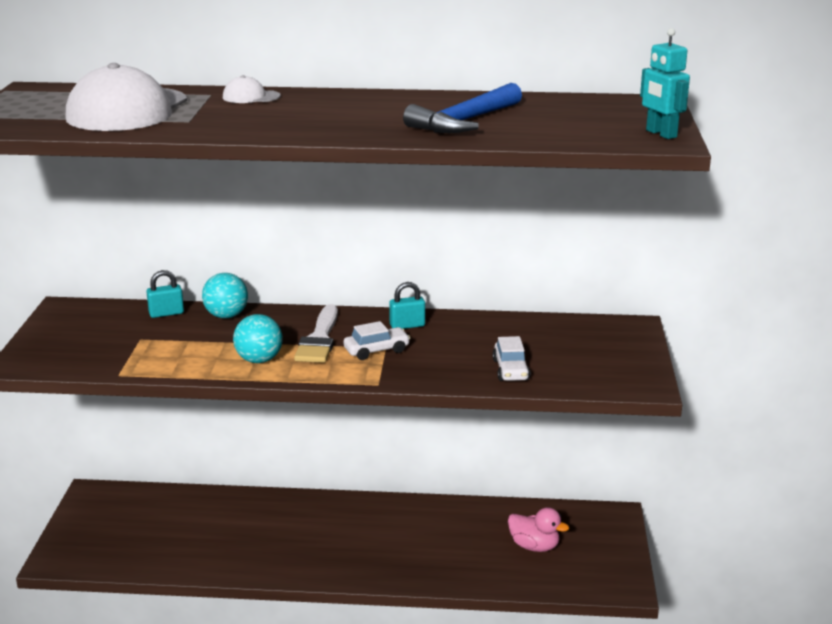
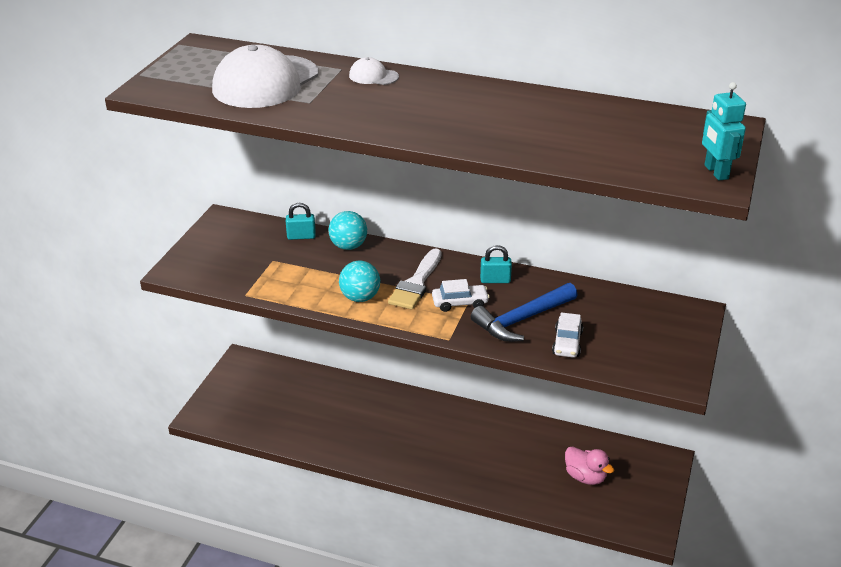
camera: 15 degrees right, 10 degrees up
blue hammer [403,83,522,133] -> blue hammer moved to [471,283,577,342]

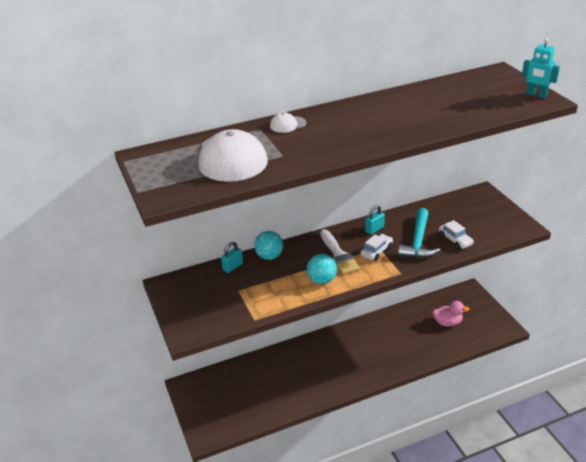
camera: 40 degrees left, 0 degrees up
blue hammer [471,283,577,342] -> turquoise hammer [398,208,440,258]

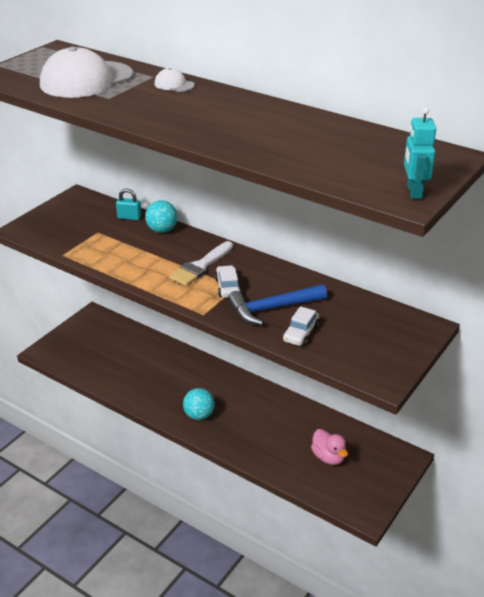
camera: 55 degrees right, 0 degrees up
turquoise ball [307,254,337,284] -> turquoise ball moved to [183,388,215,420]
white car [360,234,393,261] -> white car turned 105 degrees counterclockwise [215,265,242,298]
turquoise padlock [365,205,385,235] -> none
turquoise hammer [398,208,440,258] -> blue hammer [228,284,327,325]

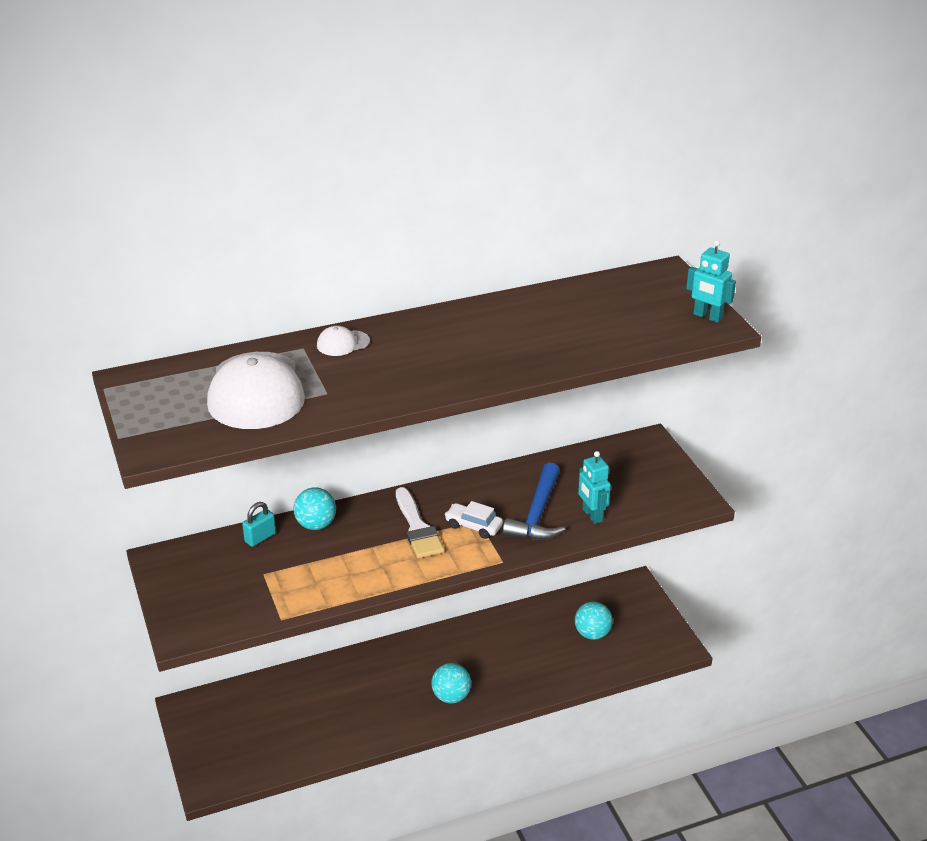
camera: 55 degrees left, 0 degrees up
white car [283,306,319,346] -> turquoise robot [578,451,611,524]
pink duck [311,429,348,465] -> turquoise ball [575,602,612,640]

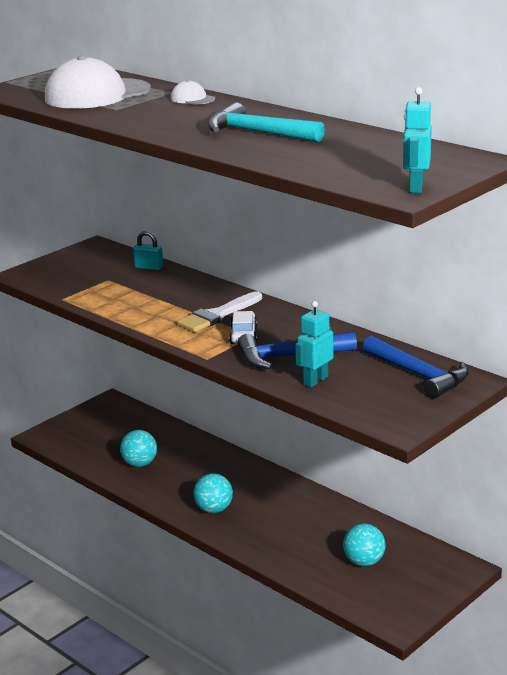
camera: 65 degrees right, 10 degrees down
turquoise ball [294,487,336,530] -> turquoise ball moved to [120,430,157,467]
none -> turquoise hammer [208,102,325,142]
none -> blue hammer [363,335,469,399]

